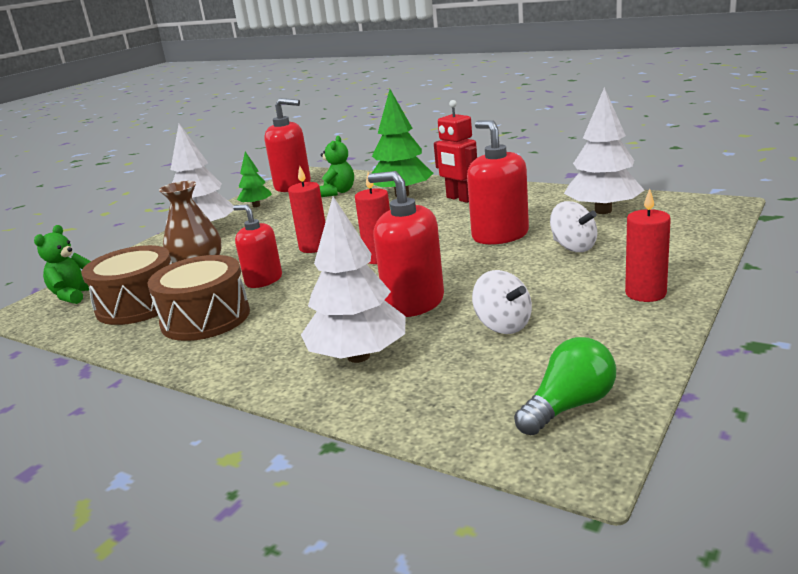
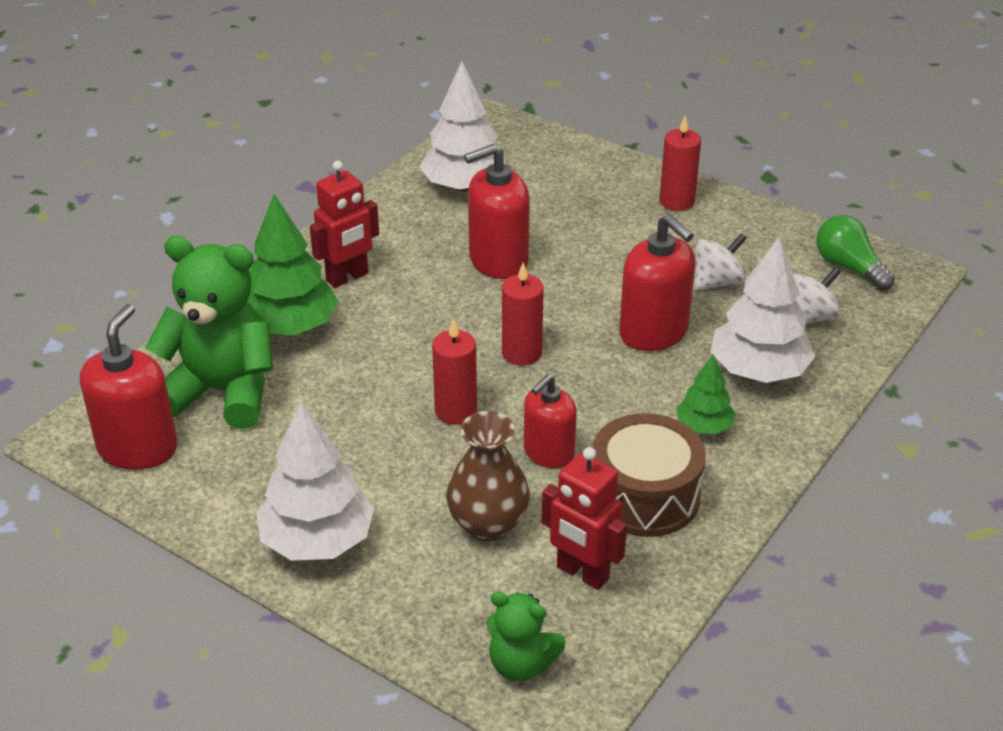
camera: 90 degrees left, 15 degrees up
brown drum [81,245,172,325] -> red robot [542,447,627,590]
green tree [237,151,272,207] -> green tree moved to [676,355,736,434]
green teddy bear [319,136,354,197] -> green teddy bear [145,236,273,429], size x1.91
red soap dispenser [368,171,444,317] -> red soap dispenser turned 75 degrees counterclockwise [619,214,695,351]
white spinning top [550,201,597,252] -> white spinning top moved to [793,267,841,324]

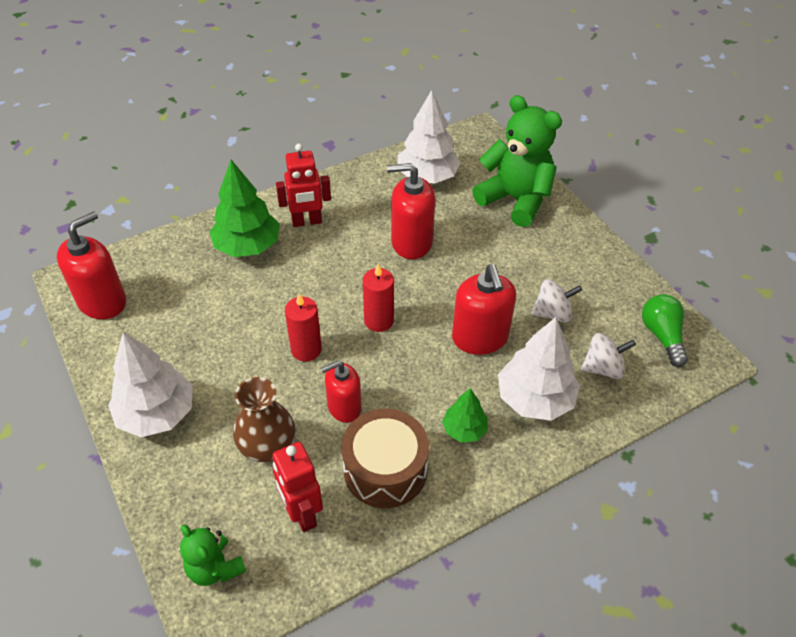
camera: 25 degrees right, 10 degrees up
green teddy bear [145,236,273,429] -> green teddy bear moved to [472,95,562,227]
red candle [659,116,701,211] -> none

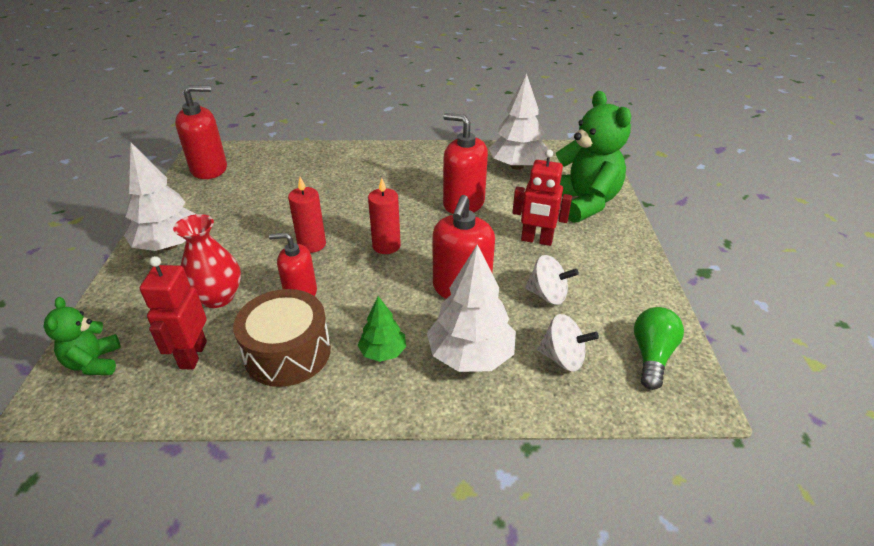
camera: 30 degrees right, 10 degrees down
green tree [210,160,280,257] -> none
brown vase [233,377,295,462] -> red vase [173,214,241,308]
red robot [276,144,331,227] -> red robot moved to [512,149,572,246]

